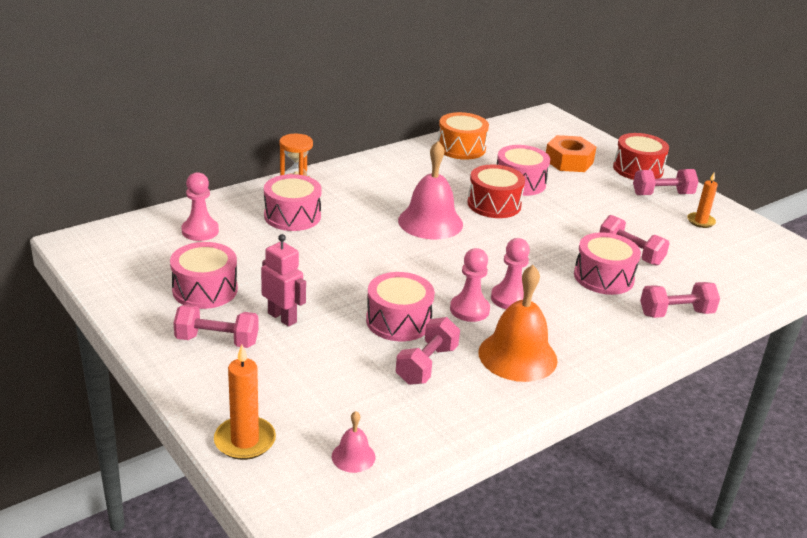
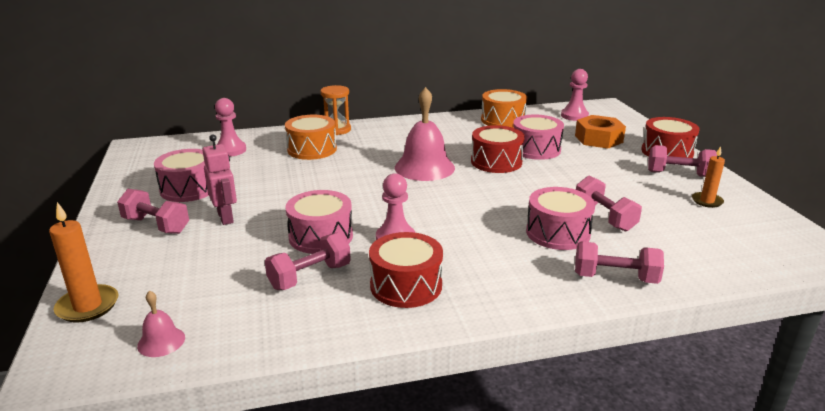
camera: 25 degrees right, 5 degrees down
pink drum [264,174,322,231] -> orange drum [285,115,337,160]
orange bell [478,265,558,382] -> red drum [369,232,443,308]
pink pawn [491,238,530,309] -> pink pawn moved to [561,69,589,121]

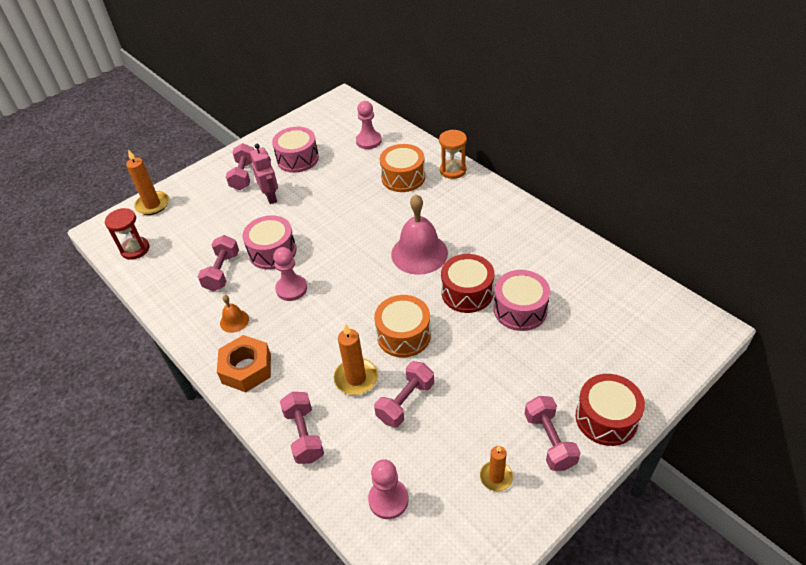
camera: 65 degrees right, 20 degrees up
pink bell [137,290,185,357] -> red hourglass [105,208,149,260]
pink robot [203,134,237,225] -> pink robot turned 60 degrees counterclockwise [250,144,278,204]
pink dumbbell [265,232,351,290] -> pink dumbbell turned 75 degrees clockwise [197,235,239,291]
red drum [369,232,443,308] -> orange bell [220,295,249,333]
orange drum [481,89,527,128] -> orange drum moved to [374,295,431,357]
pink drum [526,187,595,250] -> orange candle [334,324,378,395]
pink pawn [561,69,589,121] -> pink pawn moved to [368,459,409,519]
orange nut [575,115,626,149] -> orange nut moved to [217,335,271,392]

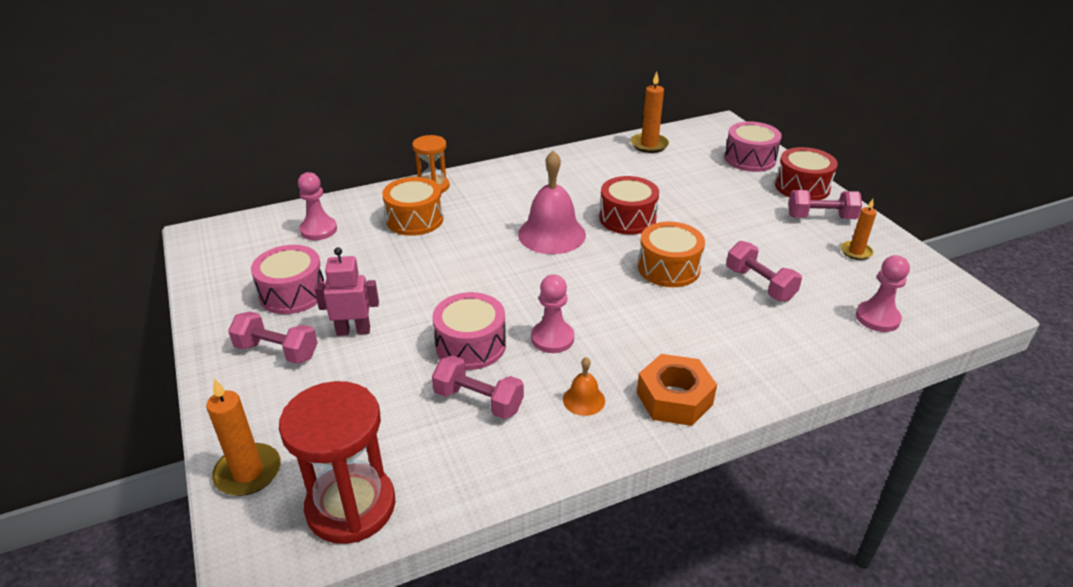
camera: 75 degrees left, 10 degrees down
red hourglass [105,208,149,260] -> red hourglass [279,381,395,544], size x1.66
pink dumbbell [280,392,324,464] -> none
orange candle [334,324,378,395] -> orange candle moved to [631,72,669,153]
pink drum [494,270,550,331] -> pink drum moved to [725,122,782,172]

